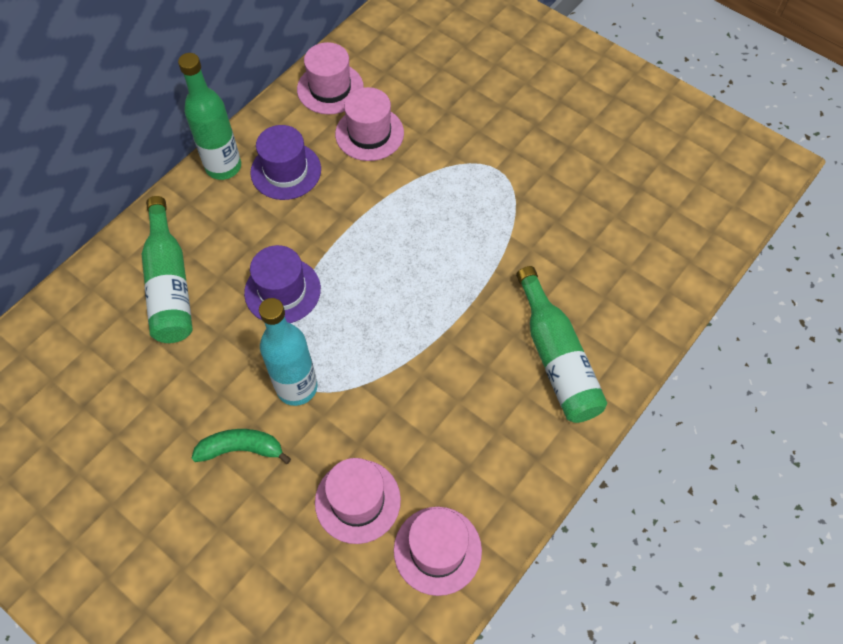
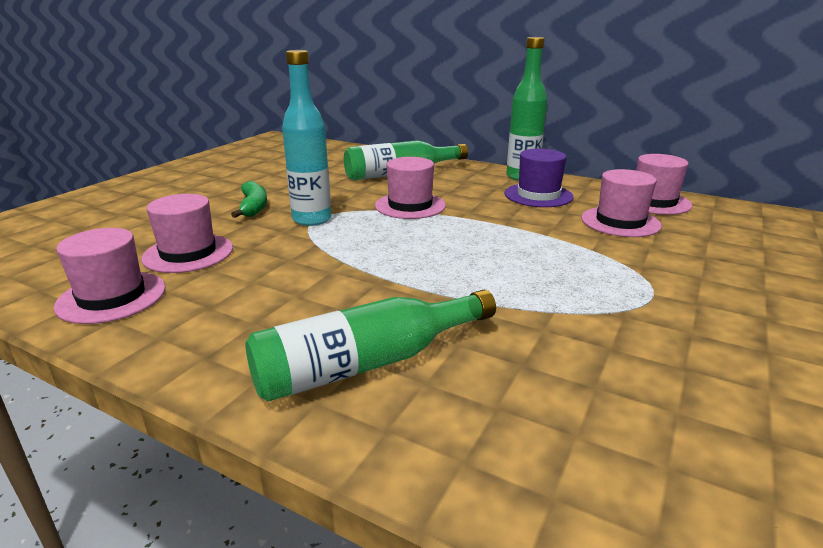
camera: 80 degrees right, 35 degrees down
purple hat [244,245,321,323] -> pink hat [375,157,446,219]

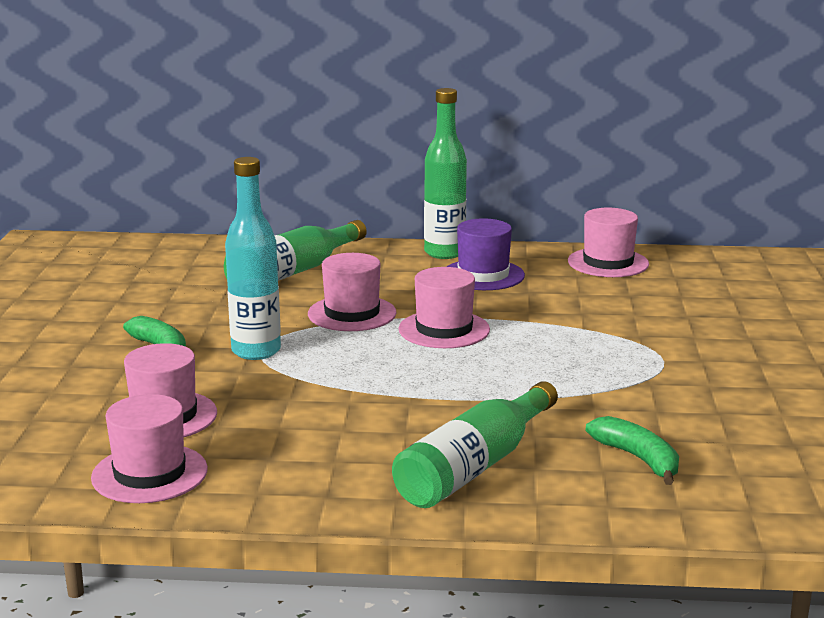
camera: 25 degrees left, 5 degrees down
pink hat [581,169,662,237] -> pink hat moved to [399,267,490,348]
none -> green banana [586,416,679,485]

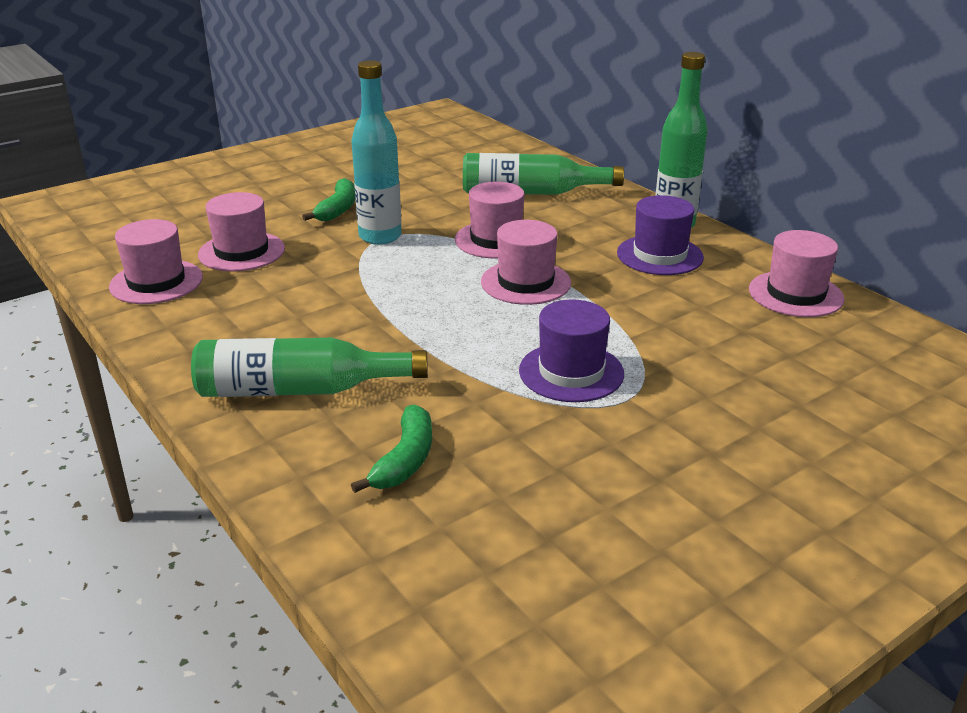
camera: 50 degrees right, 10 degrees up
none -> purple hat [519,299,624,402]

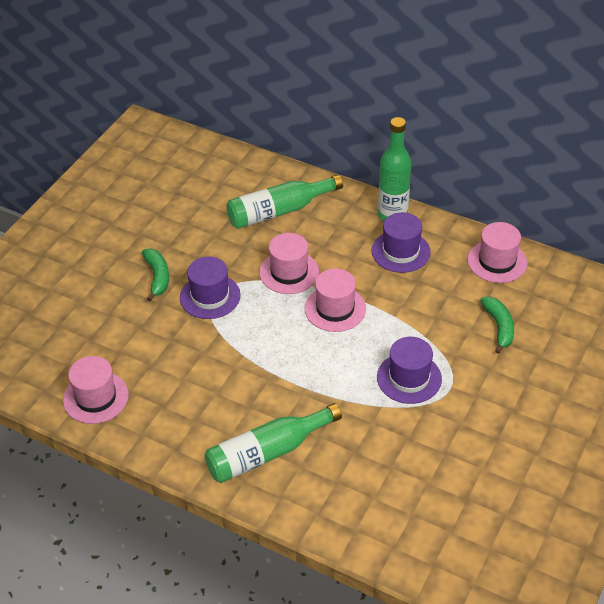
camera: 25 degrees left, 15 degrees up
pink hat [198,192,285,272] -> none
turquoise bottle [351,60,402,245] -> purple hat [180,257,241,319]
green banana [351,404,432,493] -> green banana moved to [480,297,514,354]

